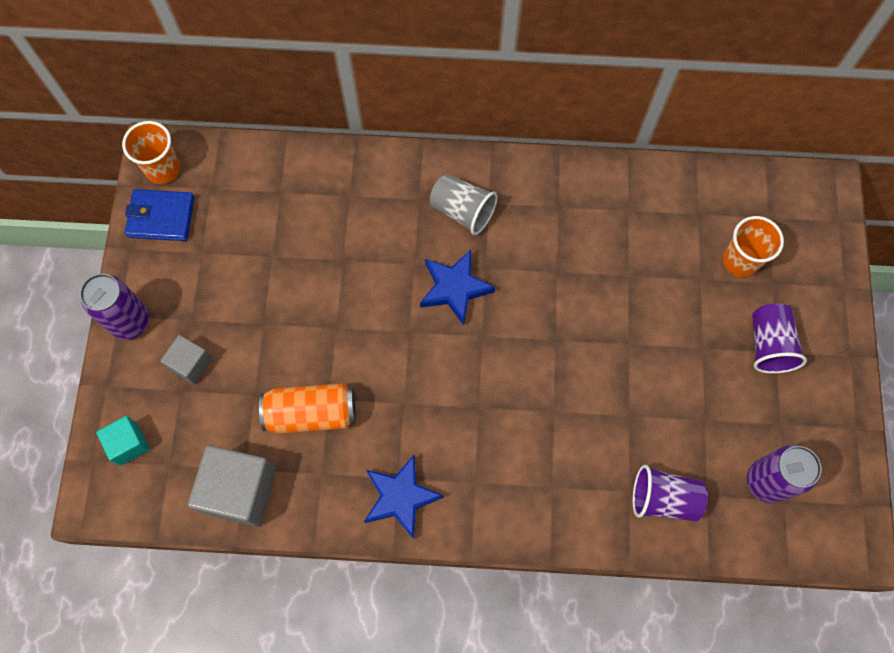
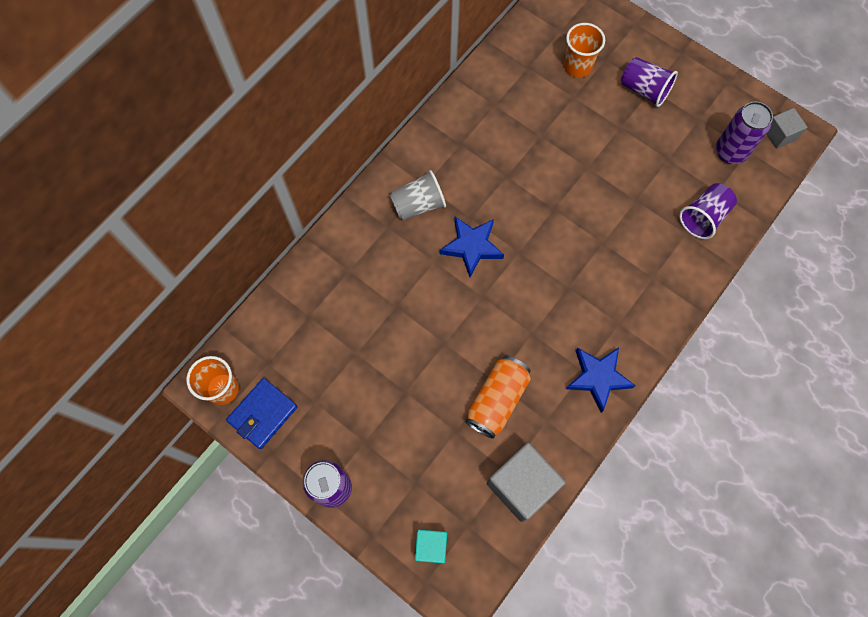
camera: 55 degrees left, 0 degrees up
grey cube [160,335,212,385] -> grey cube moved to [766,108,807,149]

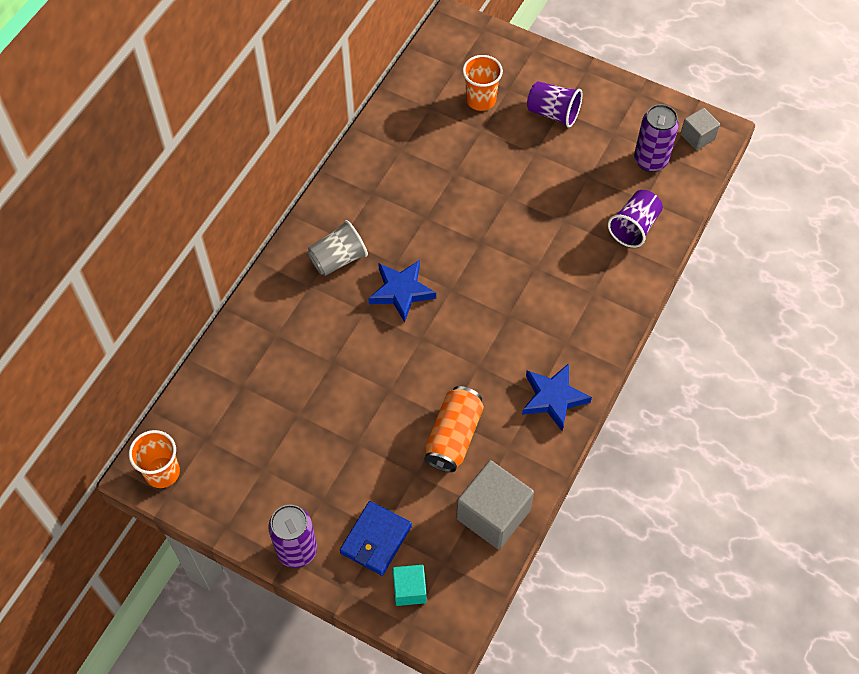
camera: 10 degrees left, 10 degrees down
blue wallet [226,378,298,449] -> blue wallet moved to [340,501,412,576]

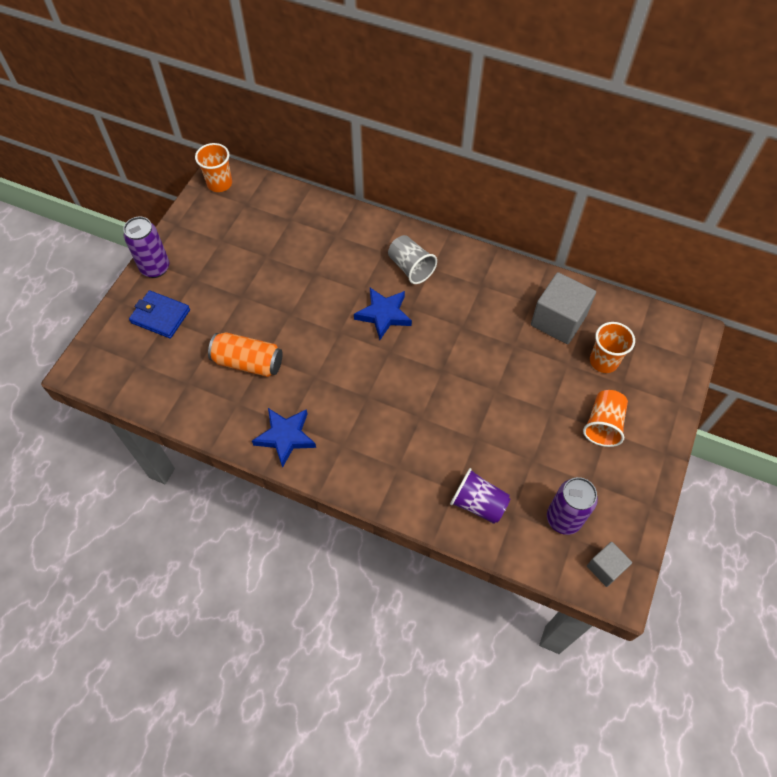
camera: 85 degrees right, 0 degrees up
turquoise cube [393,565,427,606] -> none
grey cube [456,460,534,550] -> grey cube moved to [531,272,596,344]
purple cup [527,81,583,128] -> orange cup [583,390,628,447]

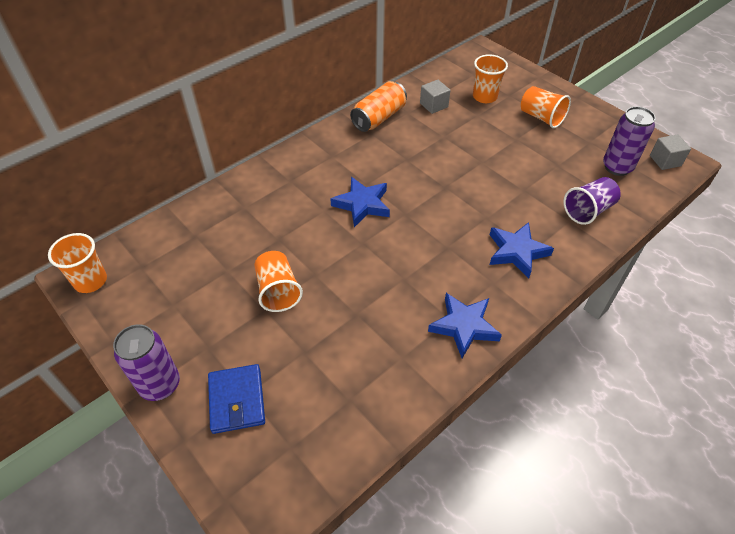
camera: 65 degrees left, 10 degrees down
blue wallet [129,290,190,339] -> blue wallet turned 60 degrees counterclockwise [208,364,265,434]
orange can [208,332,283,377] -> orange can moved to [350,81,407,132]
grey cup [388,235,437,284] -> none
grey cube [531,272,596,344] -> grey cube [420,80,451,114], size x0.55
none -> orange cup [254,251,303,312]
none -> blue star [490,222,554,278]

